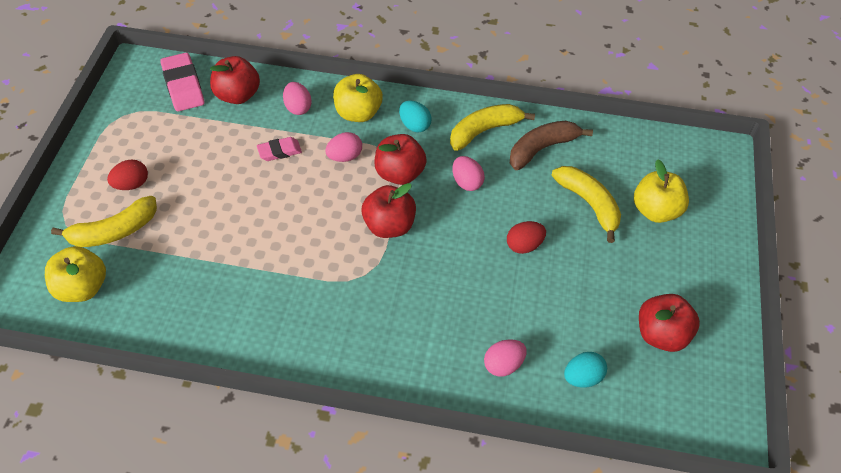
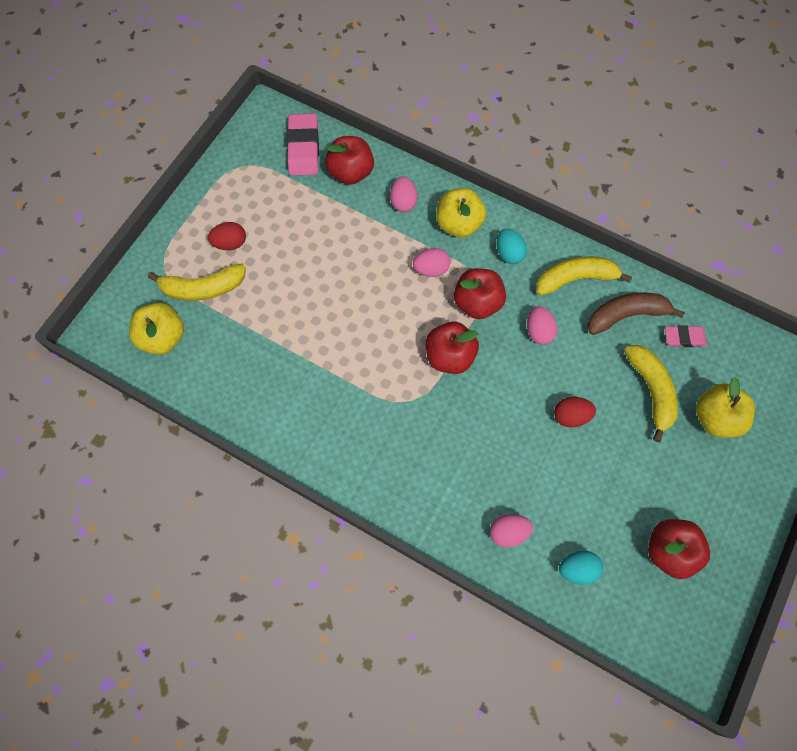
camera: 20 degrees right, 15 degrees up
pink eraser [257,137,302,161] -> pink eraser moved to [665,325,707,347]

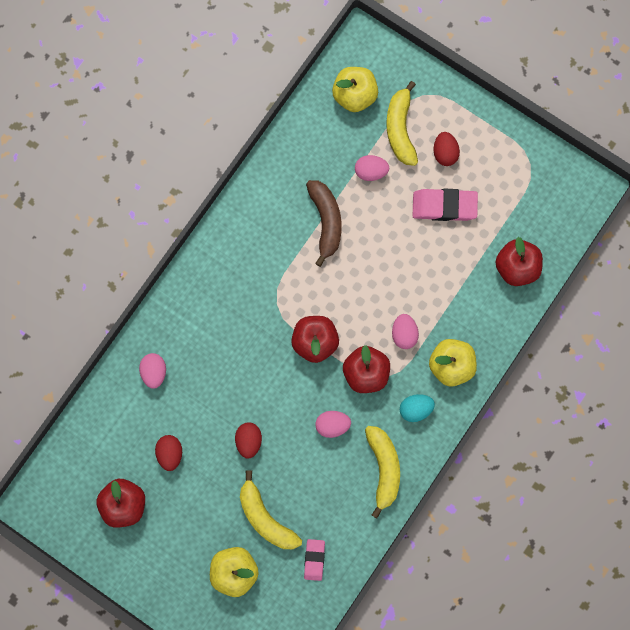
camera: 95 degrees right, 10 degrees up
pink eraser [287,113,319,176] -> pink eraser moved to [413,188,478,221]
pink egg [390,176,417,212] -> pink egg moved to [355,155,389,181]
turquoise egg [559,551,603,585] -> none
brown banana [588,292,685,335] -> brown banana moved to [306,180,342,267]
yellow banana [624,345,678,442] -> yellow banana turned 60 degrees clockwise [240,470,302,549]
none -> red egg [155,435,182,471]

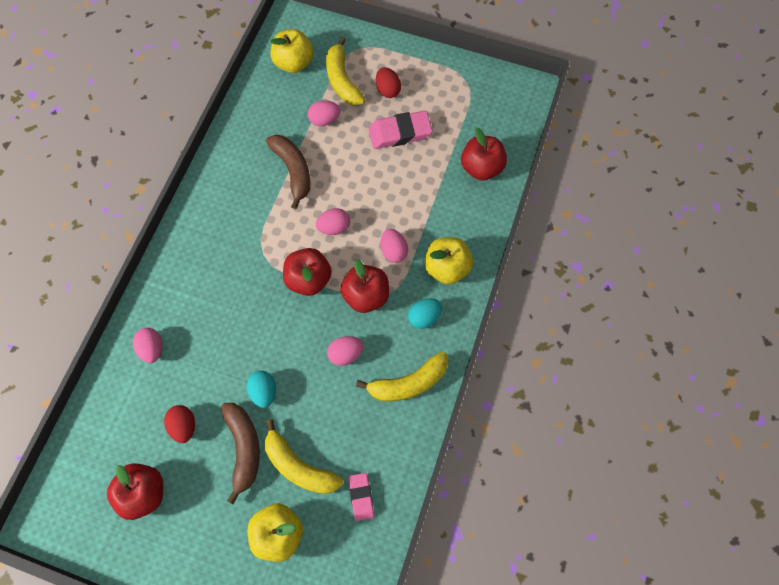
camera: 15 degrees left, 10 degrees down
red egg [235,423,262,459] -> turquoise egg [247,371,276,408]
yellow banana [365,426,400,518] -> yellow banana turned 90 degrees clockwise [356,352,448,401]
none -> brown banana [221,403,260,504]
none -> pink egg [316,208,350,235]

